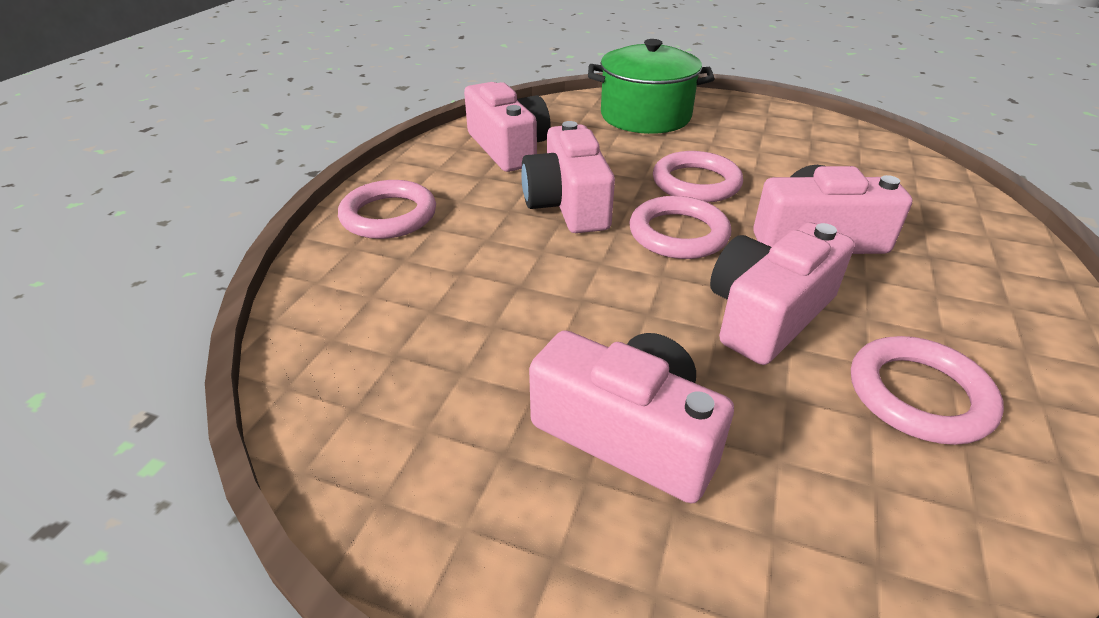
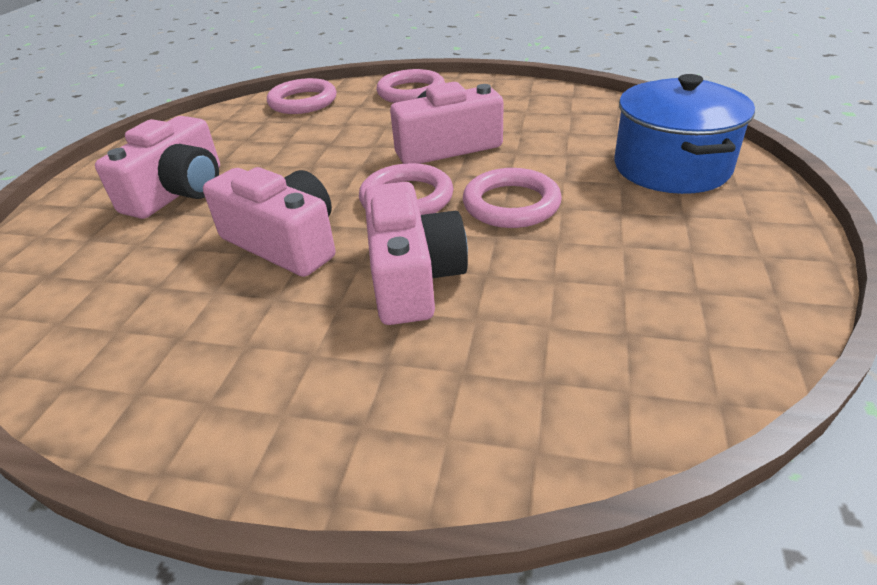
camera: 85 degrees right, 0 degrees up
pink camera [464,82,551,172] -> none
green pot [588,39,715,134] -> blue pot [614,74,755,194]
pink ring [851,336,1004,445] -> pink ring moved to [267,78,337,114]

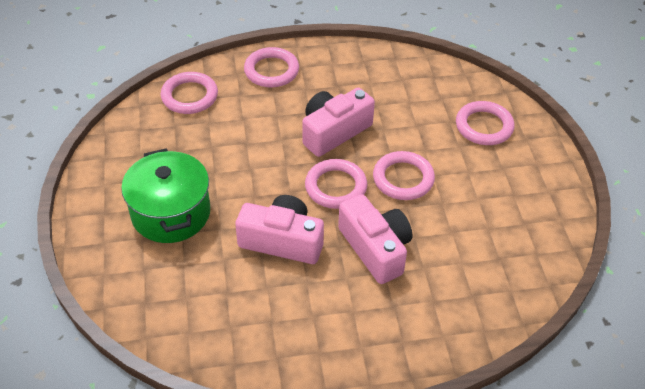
camera: 25 degrees left, 10 degrees up
pink camera [95,116,220,219] -> green pot [121,148,210,243]
blue pot [614,74,755,194] -> pink ring [456,101,515,145]

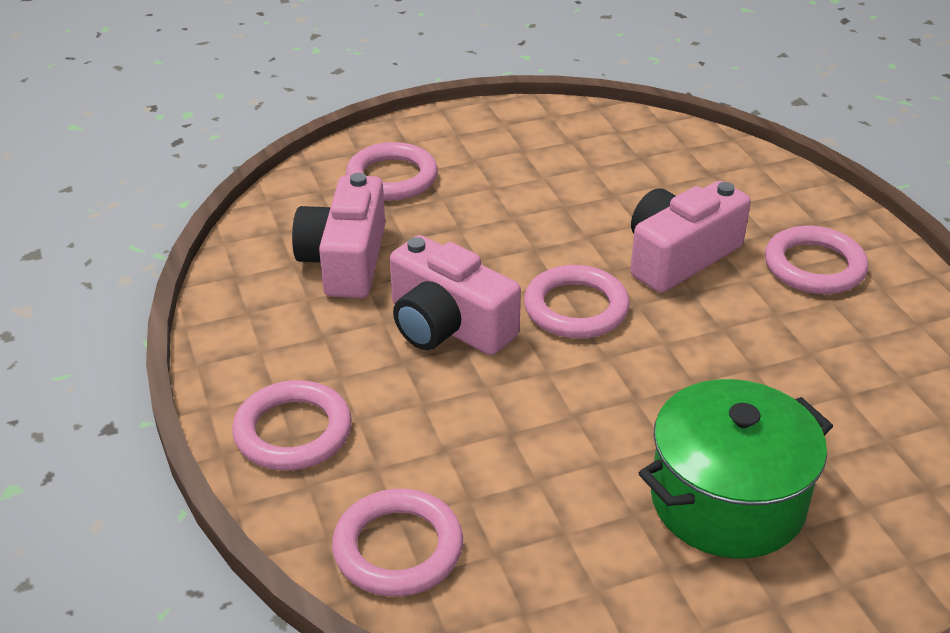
camera: 100 degrees left, 10 degrees down
pink camera [235,195,324,264] -> pink camera moved to [292,173,385,298]
pink ring [373,151,435,200] -> pink ring moved to [765,226,868,294]

